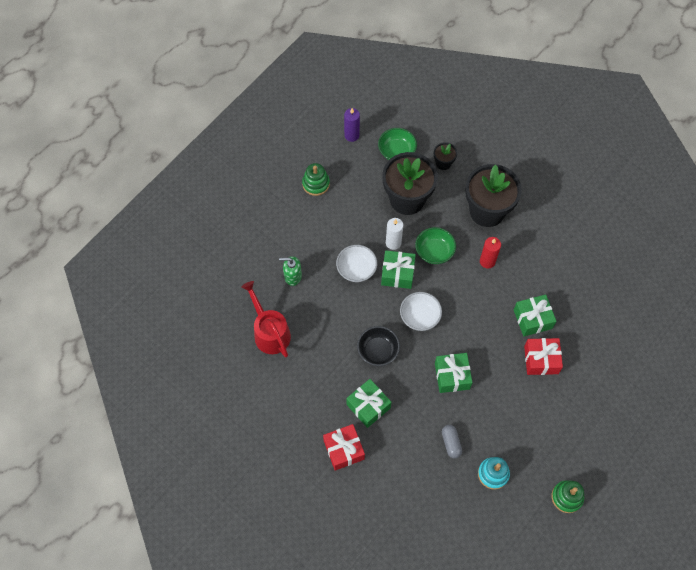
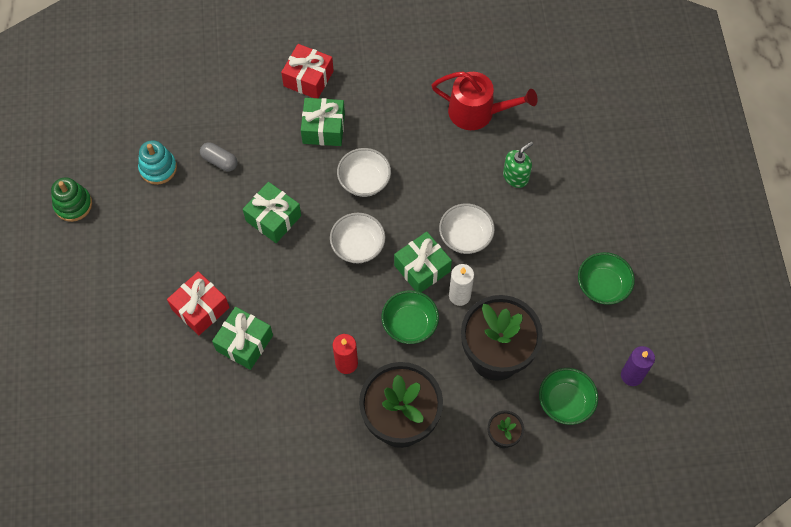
camera: 135 degrees right, 0 degrees up
green stacking toy [302,163,330,196] -> green bowl [578,252,635,305]
black bowl [357,326,400,366] -> white bowl [337,148,391,197]

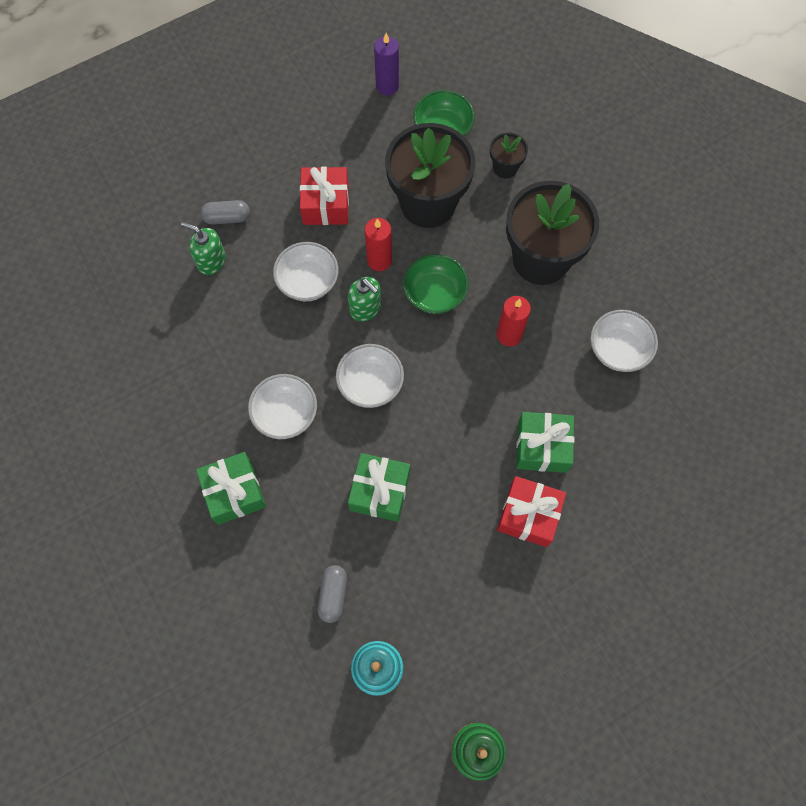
camera: 115 degrees left, 5 degrees up
red gift [281,44,334,98] -> red gift moved to [300,167,349,225]
green gift [394,232,452,292] -> green soap dispenser [348,277,381,322]
red watering can [431,72,538,130] -> none
white candle [449,264,474,306] -> red candle [365,218,392,271]
green bowl [578,252,635,305] -> none
none -> grey capsule [200,200,250,225]
none -> white bowl [590,310,658,372]

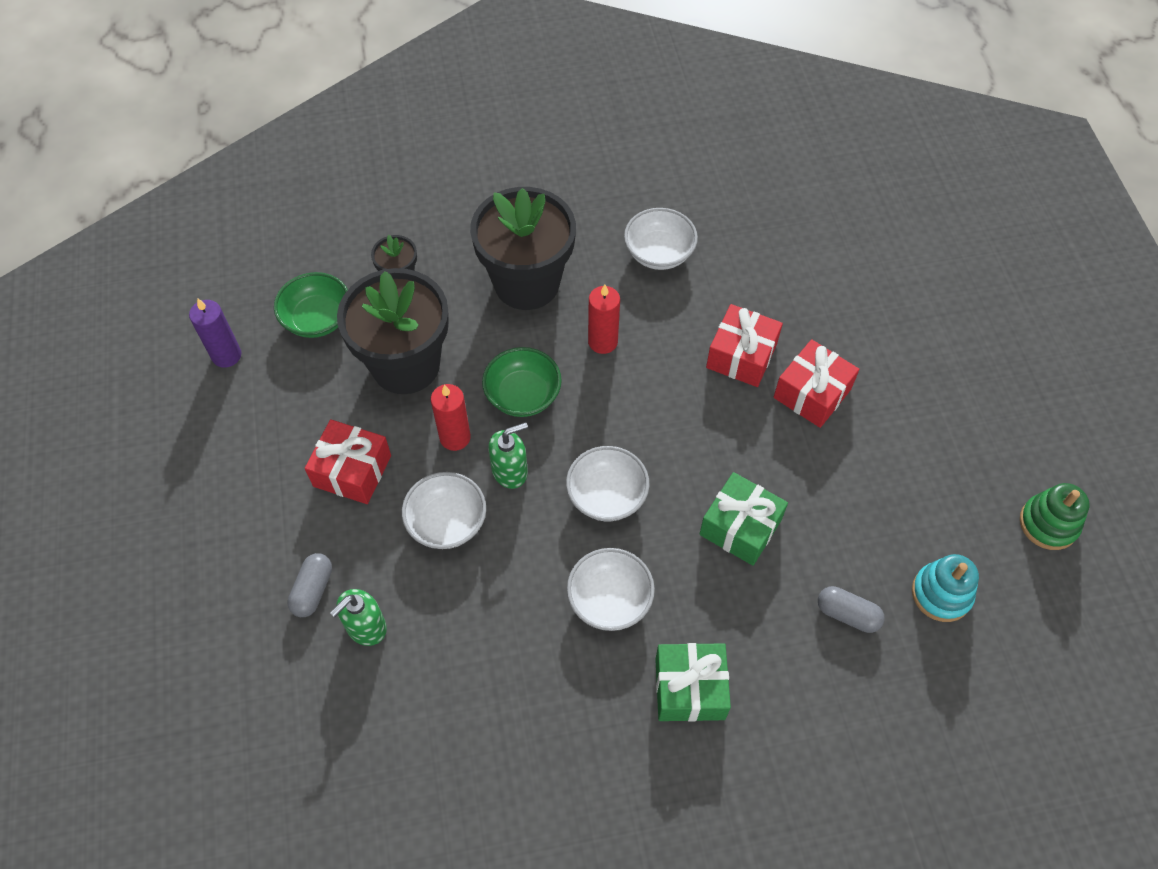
camera: 70 degrees left, 10 degrees down
green gift [516,412,574,473] -> red gift [706,304,783,387]

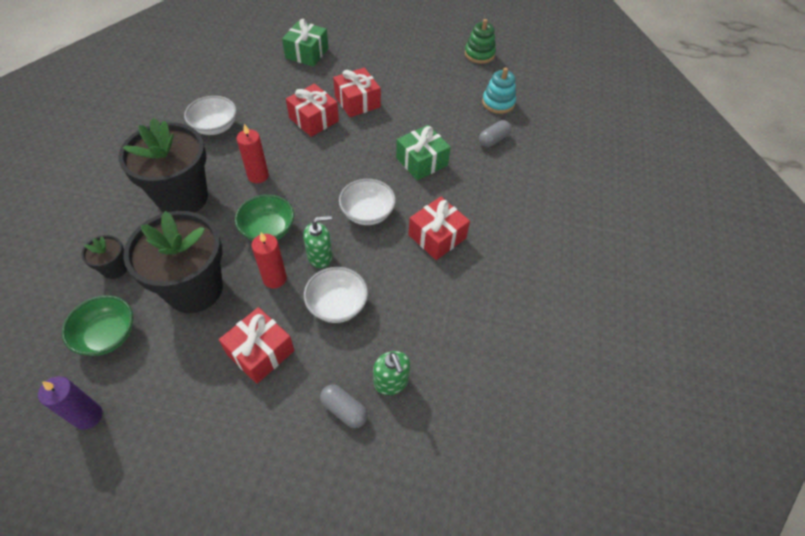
camera: 70 degrees left, 5 degrees down
green soap dispenser [488,422,528,489] -> green soap dispenser turned 75 degrees clockwise [303,215,333,268]
white bowl [567,548,655,631] -> red gift [409,197,470,260]
green gift [655,643,731,722] -> green gift moved to [282,19,328,67]

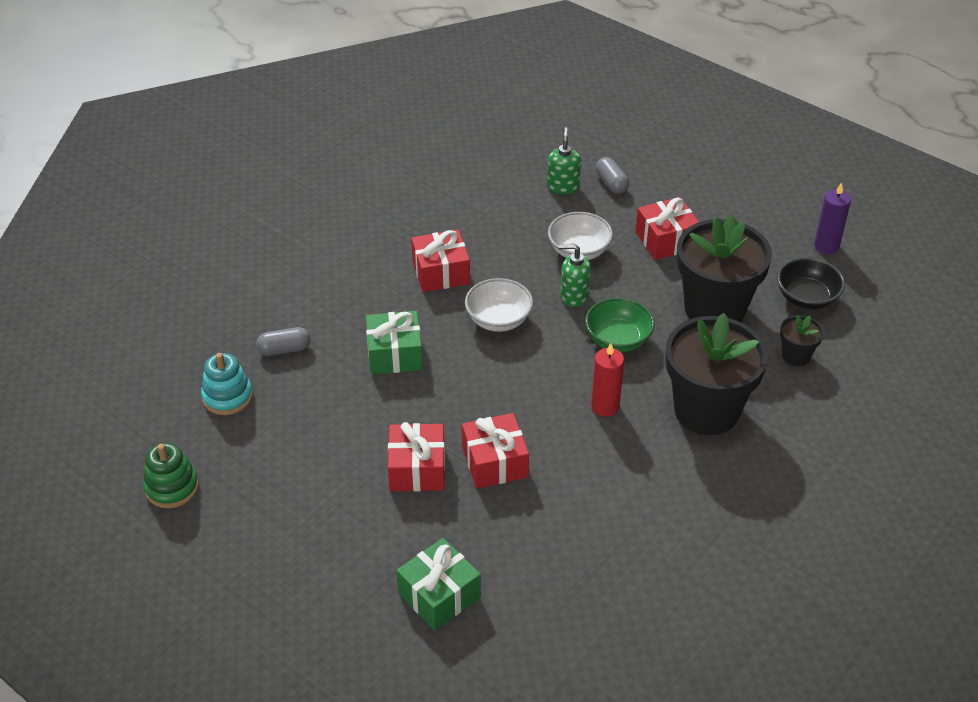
camera: 150 degrees left, 10 degrees down
green bowl [62,295,133,356] -> black bowl [777,257,845,309]
white bowl [184,96,237,135] -> none
red candle [252,232,287,288] -> none

